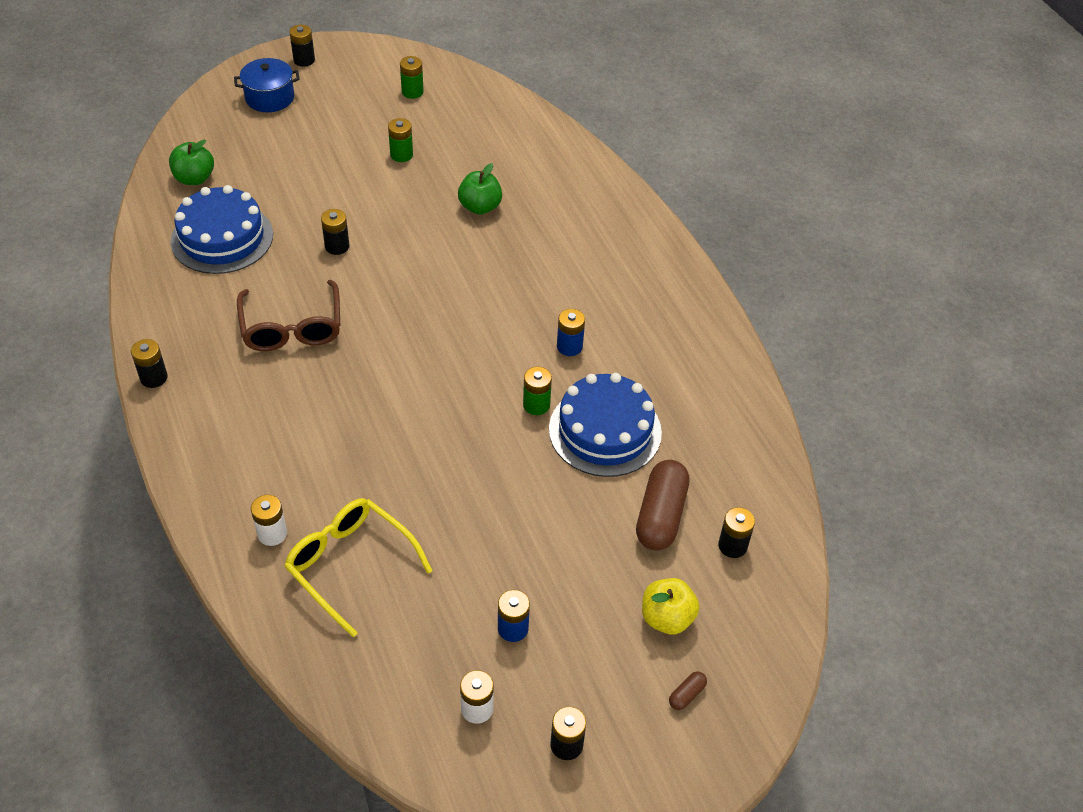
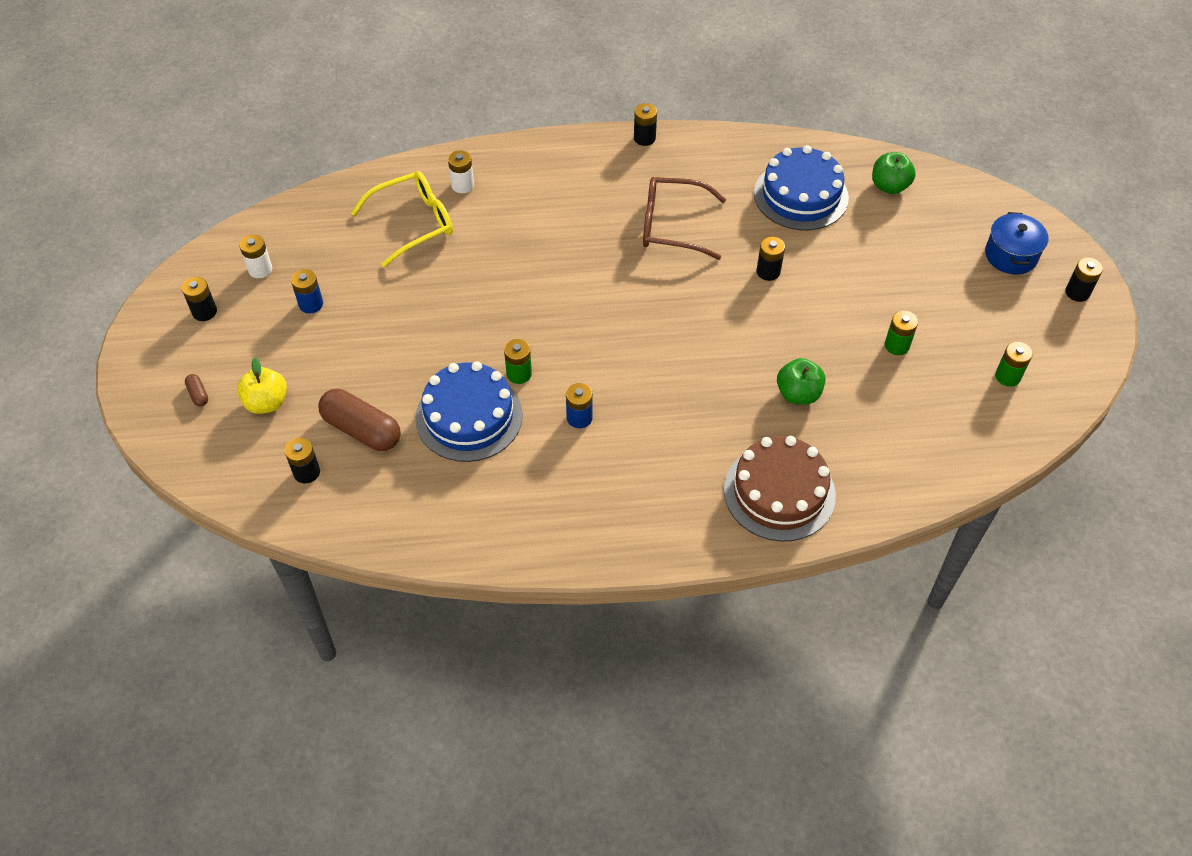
camera: 110 degrees right, 5 degrees up
none -> brown cake [724,436,836,542]

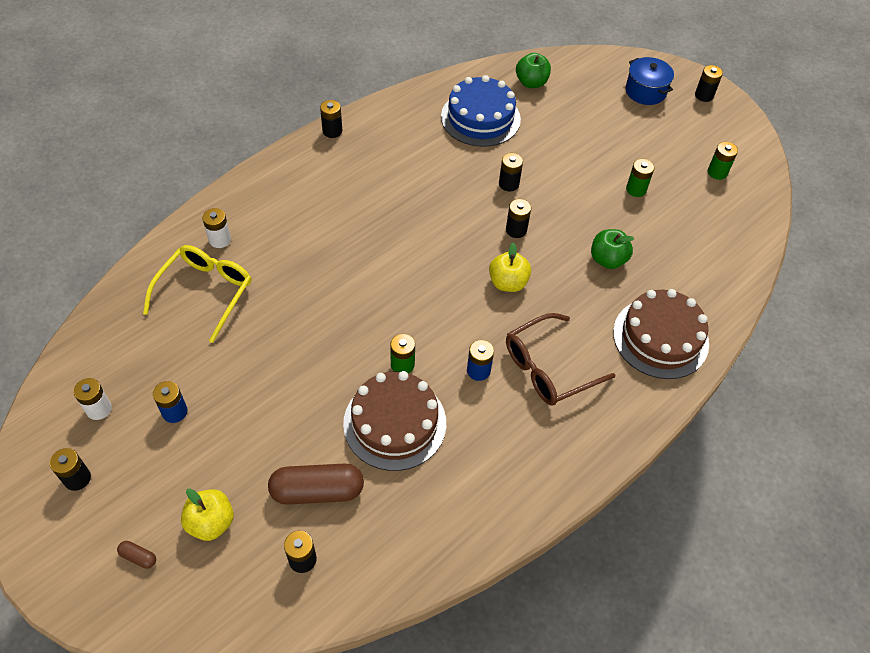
camera: 40 degrees left, 0 degrees up
blue cake [415,361,523,462] -> brown cake [343,371,446,471]
brown glasses [643,177,726,260] -> brown glasses moved to [506,313,615,405]
none -> yellow apple [489,242,531,292]
none -> black battery [506,199,531,238]

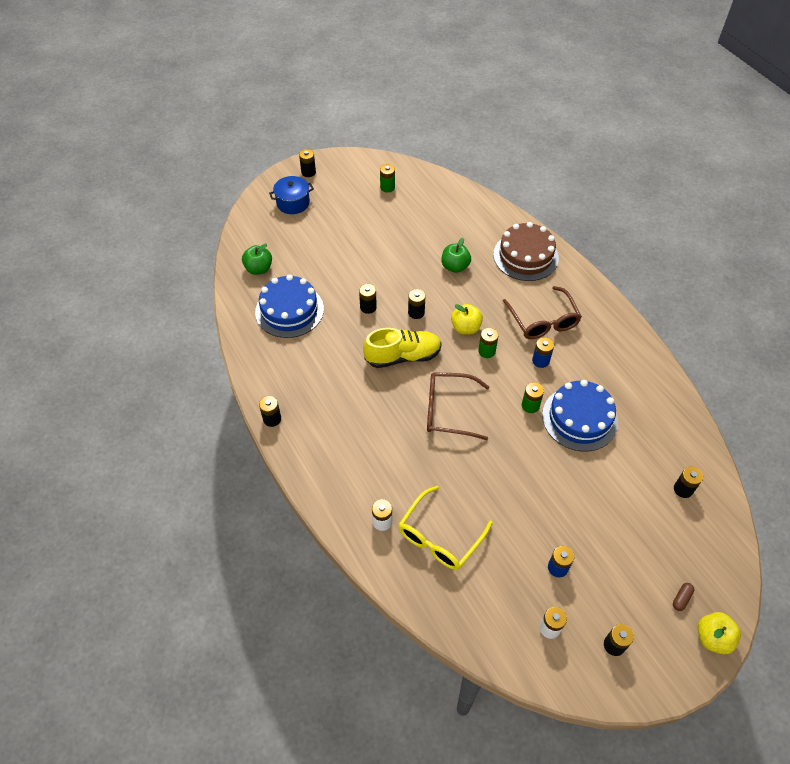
camera: 75 degrees left, 0 degrees up
yellow glasses [143,245,251,343] -> yellow glasses turned 90 degrees counterclockwise [398,486,493,570]
yellow apple [181,488,234,541] -> yellow apple moved to [698,612,741,654]
brown capsule [268,464,364,505] -> none
brown cake [343,371,446,471] -> blue cake [542,380,618,451]
green battery [626,159,655,197] -> green battery moved to [478,328,499,358]
none -> yellow shoe [363,328,442,368]
none -> brown glasses [427,372,489,440]

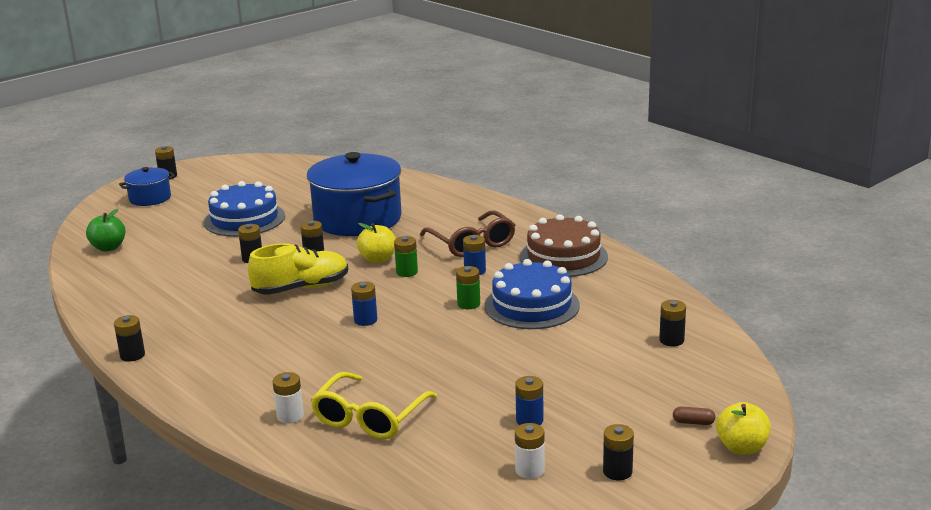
camera: 10 degrees left, 30 degrees down
blue cake [255,274,324,338] -> blue cake moved to [204,181,285,237]
green battery [380,164,395,193] -> none
brown glasses [427,372,489,440] -> blue battery [351,282,377,326]
green apple [441,238,471,273] -> blue pot [307,152,402,236]
brown cake [493,222,559,281] -> brown cake moved to [520,214,608,277]
brown capsule [673,583,694,611] -> brown capsule turned 75 degrees clockwise [673,407,715,425]

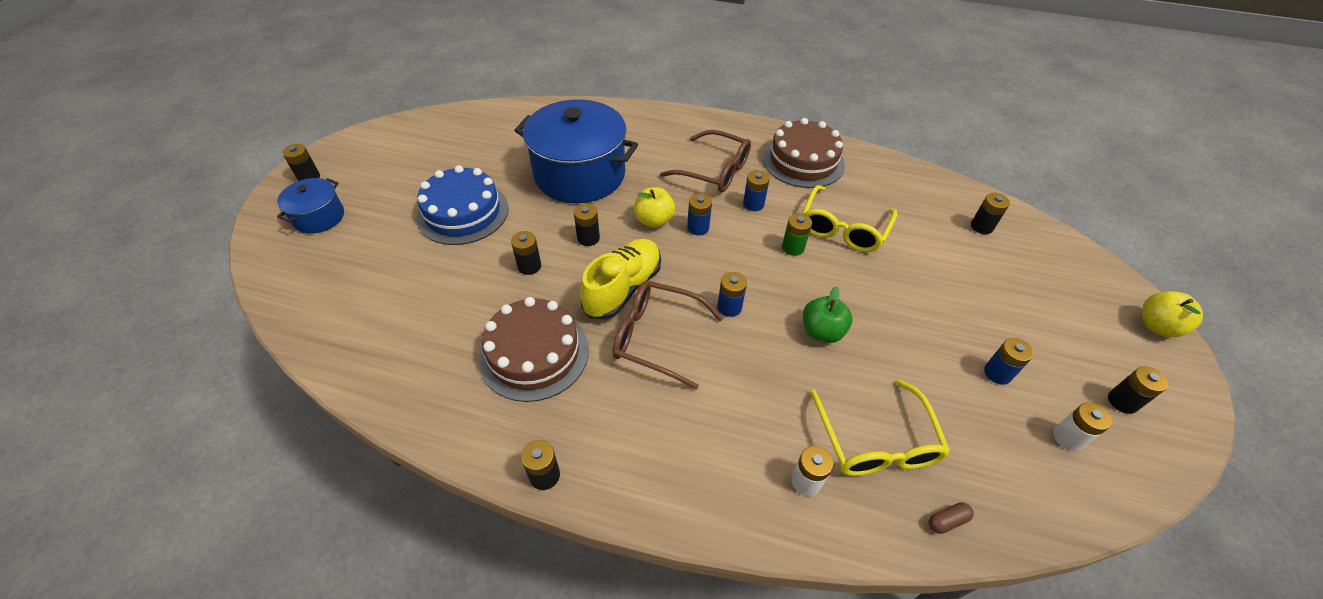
camera: 35 degrees left, 25 degrees up
green apple [86,209,126,252] -> green apple moved to [803,286,852,343]
green battery [394,236,418,277] -> blue battery [687,193,712,235]
blue cake [485,259,580,329] -> yellow glasses [802,185,897,252]
brown capsule [673,407,715,425] -> brown capsule moved to [929,502,973,534]
none -> brown cake [478,297,589,402]
none -> brown glasses [613,281,723,390]

